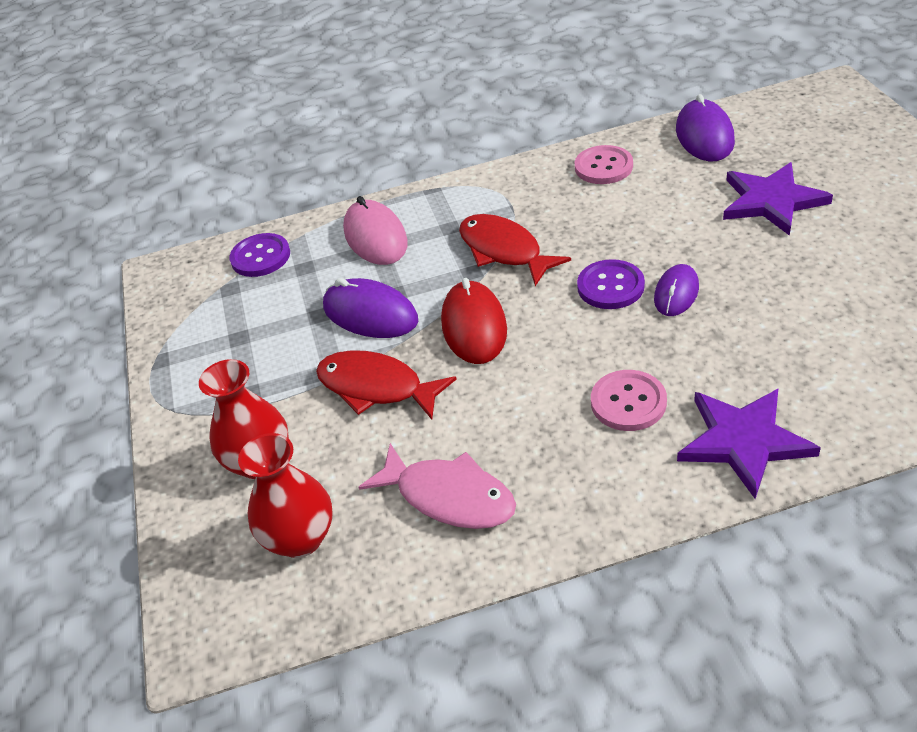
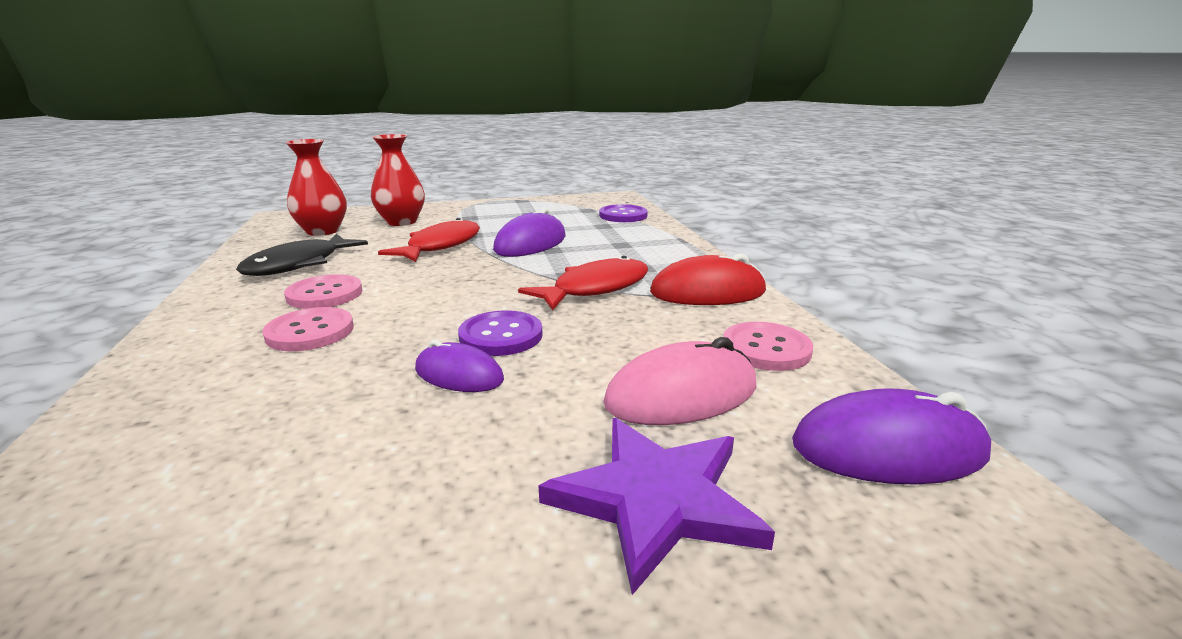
camera: 85 degrees right, 20 degrees down
pink mouse [343,196,408,265] -> pink mouse moved to [603,337,757,425]
pink fish [358,443,516,529] -> black fish [236,234,368,276]
red mouse [441,278,507,364] -> red mouse moved to [650,253,766,305]
purple star [677,389,821,499] -> none
none -> pink button [284,274,363,309]

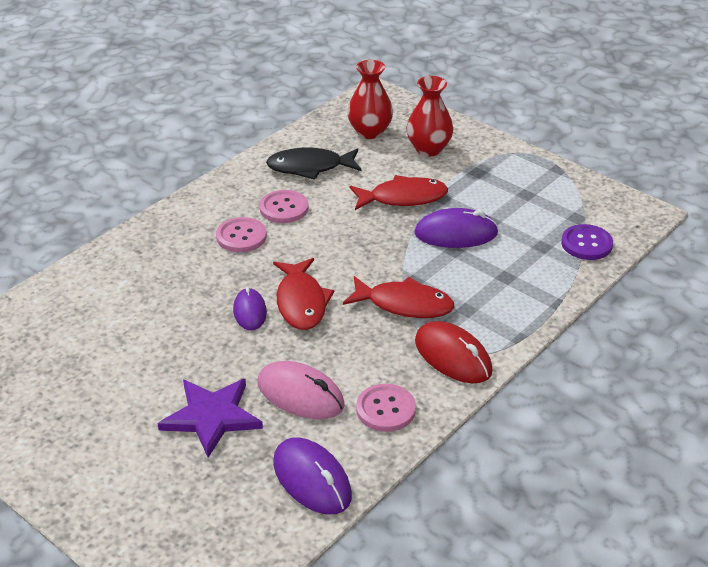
camera: 55 degrees right, 15 degrees up
purple button [458,310,543,356] -> red fish [273,258,334,330]

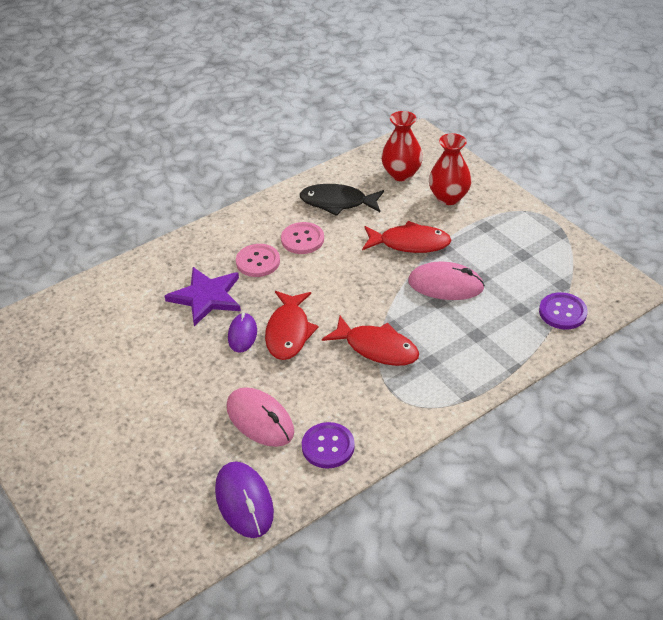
camera: 15 degrees right, 5 degrees up
purple star [158,379,263,458] -> purple star moved to [165,267,241,326]
pink button [356,384,416,432] -> purple button [302,422,355,469]
purple mouse [414,208,499,248] -> pink mouse [408,262,485,300]
red mouse [415,321,493,383] -> none

